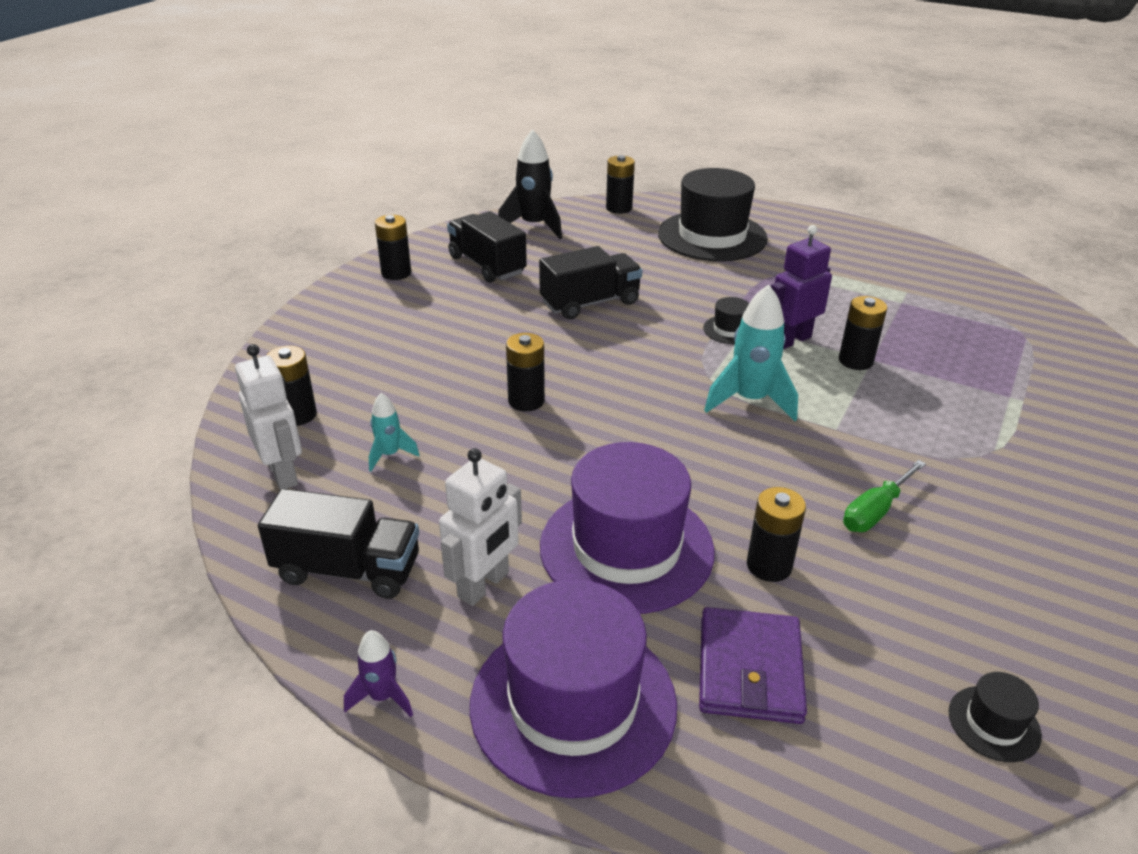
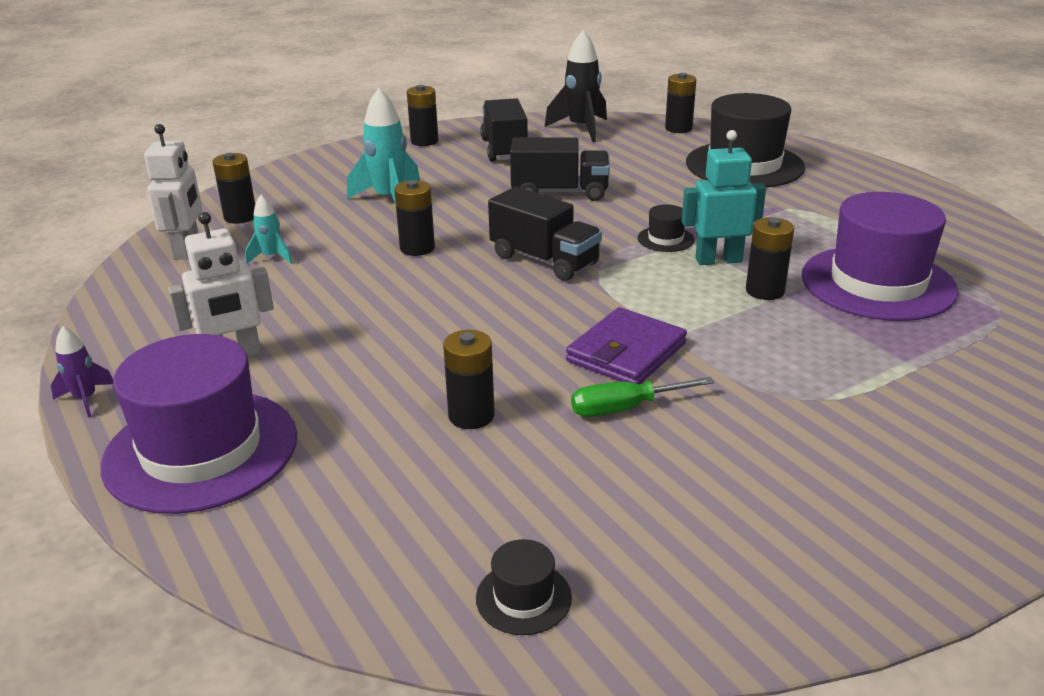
camera: 30 degrees right, 5 degrees down
black truck [258,488,419,599] -> black truck moved to [488,187,602,281]
purple hat [540,442,715,614] -> purple hat moved to [802,192,959,321]
purple wallet [699,607,807,724] -> purple wallet moved to [566,307,687,385]
turquoise rocket [704,284,798,421] -> turquoise rocket moved to [347,88,420,205]
purple robot [771,225,832,349] -> turquoise robot [682,130,766,265]

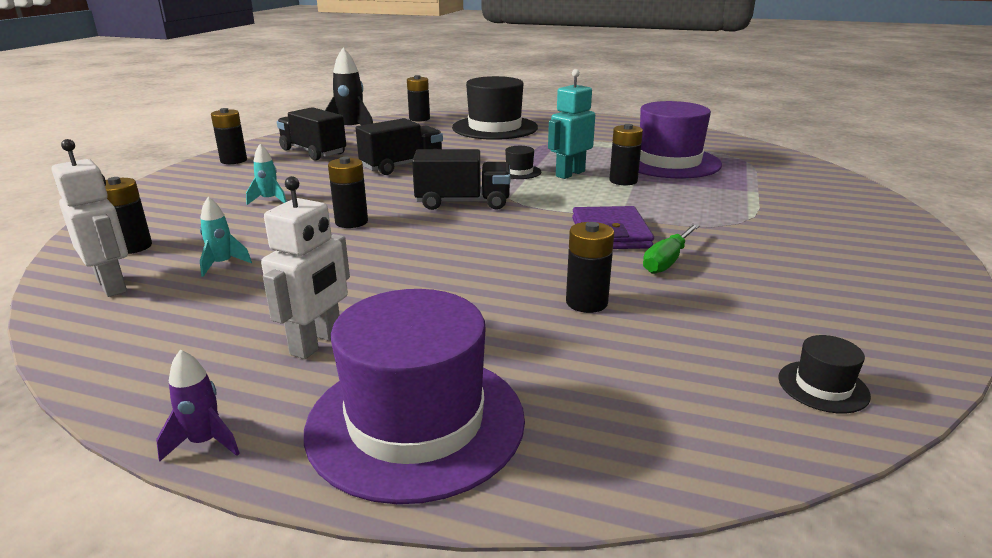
camera: 40 degrees left, 5 degrees down
turquoise rocket [347,88,420,205] -> turquoise rocket [246,144,287,205], size x0.54

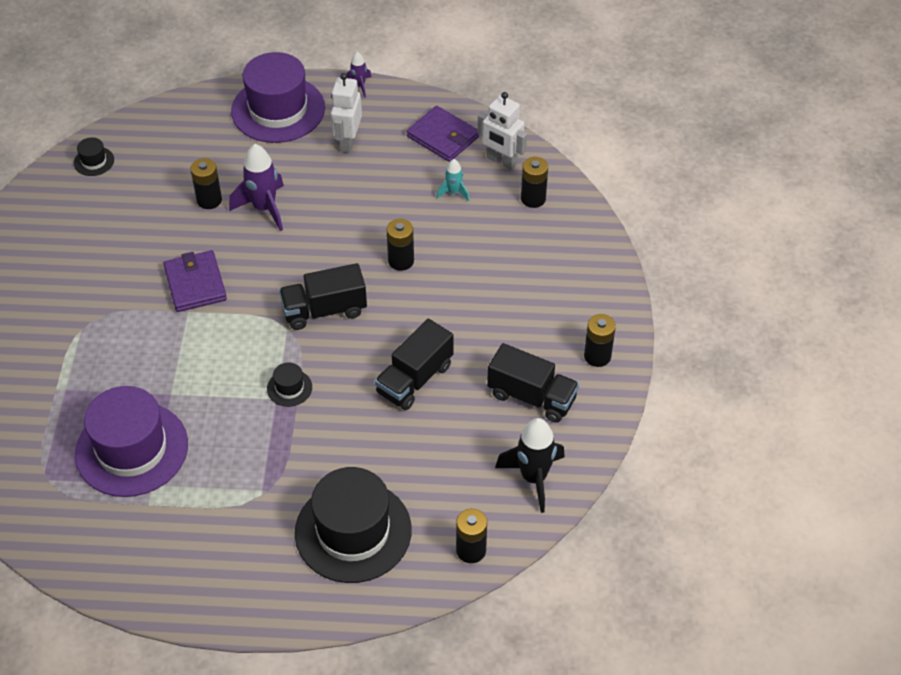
camera: 165 degrees right, 25 degrees up
turquoise rocket [246,144,287,205] -> none
turquoise robot [548,69,595,179] -> none
black battery [609,124,643,185] -> none
green screwdriver [643,224,700,274] -> none
none -> purple rocket [229,144,284,231]
none -> purple wallet [407,106,479,162]

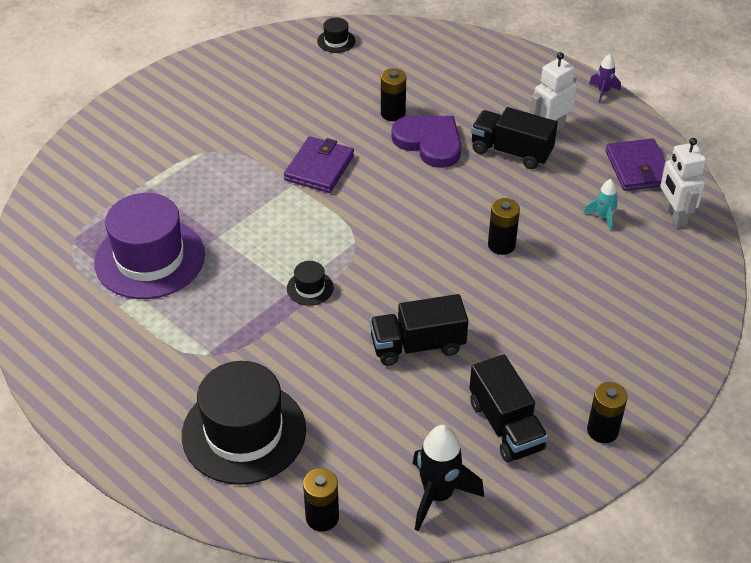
camera: 40 degrees right, 5 degrees down
purple rocket [229,144,284,231] -> purple heart [391,115,461,168]
purple hat [231,52,325,143] -> none
black truck [279,263,367,330] -> black truck moved to [471,107,558,169]
black battery [521,157,548,208] -> none

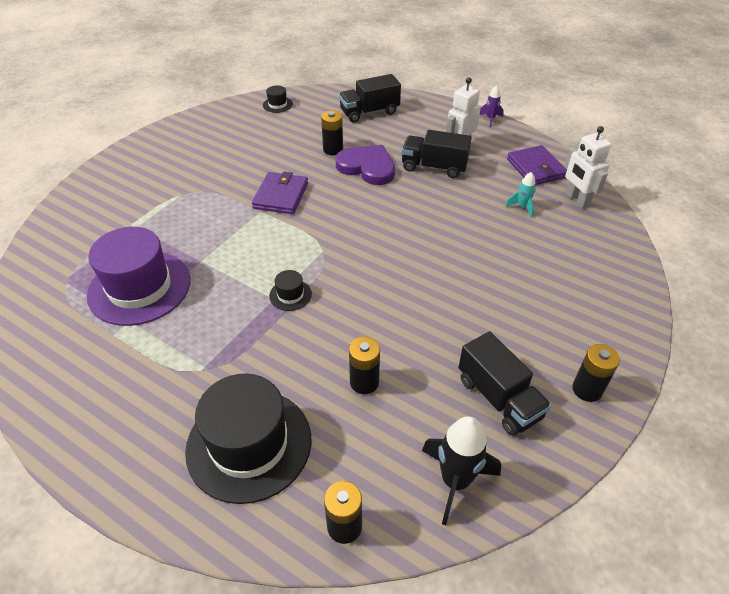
camera: 10 degrees left, 0 degrees up
black truck [370,294,468,366] -> black truck moved to [339,74,401,122]
black battery [488,198,520,255] -> black battery moved to [349,337,380,394]

